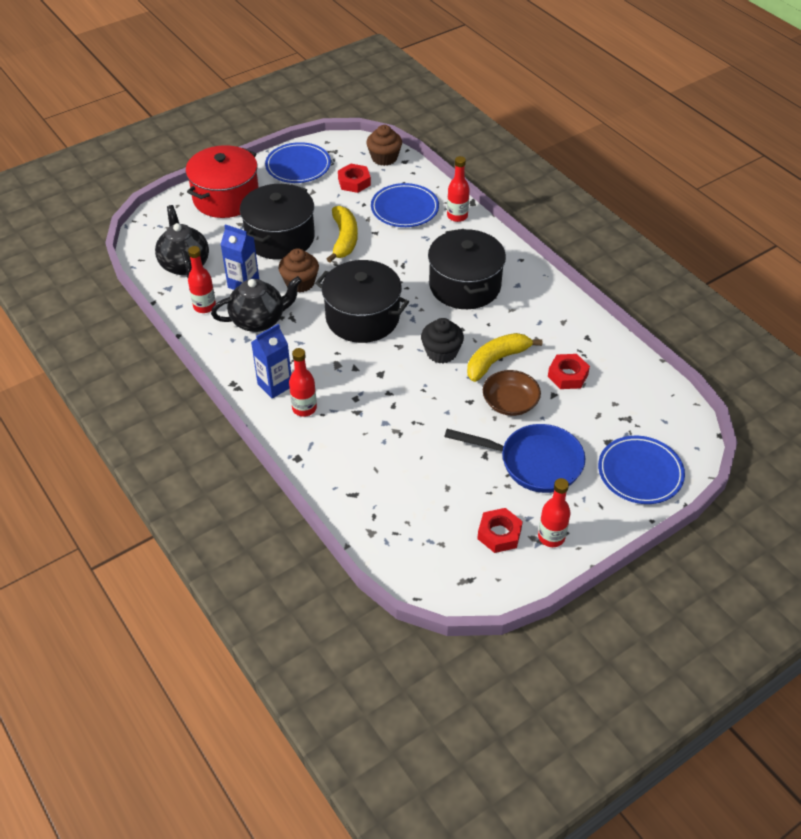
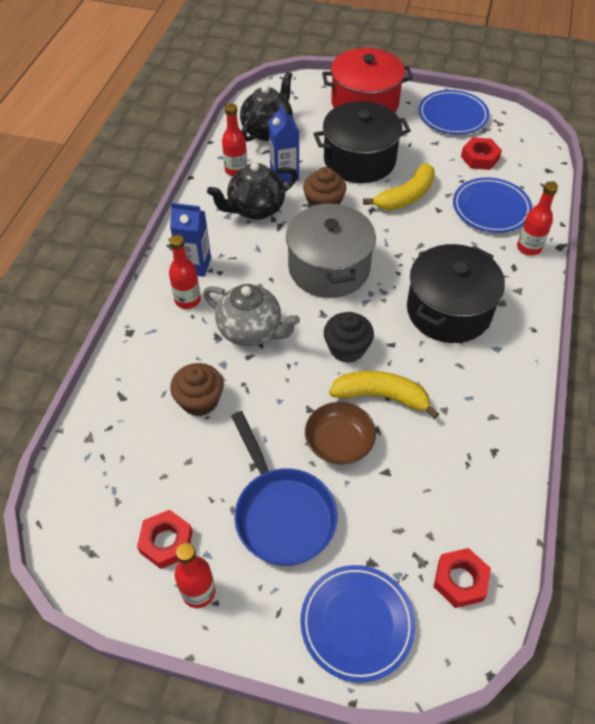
camera: 50 degrees right, 5 degrees up
black teapot [211,276,302,332] -> black teapot turned 120 degrees clockwise [207,162,297,220]
black pot [315,260,409,343] -> grey pot [286,202,376,298]
brown cupcake [366,125,402,166] -> brown cupcake moved to [170,363,223,416]
red nut [548,354,590,389] -> red nut moved to [434,548,491,608]
none -> grey teapot [203,284,300,346]

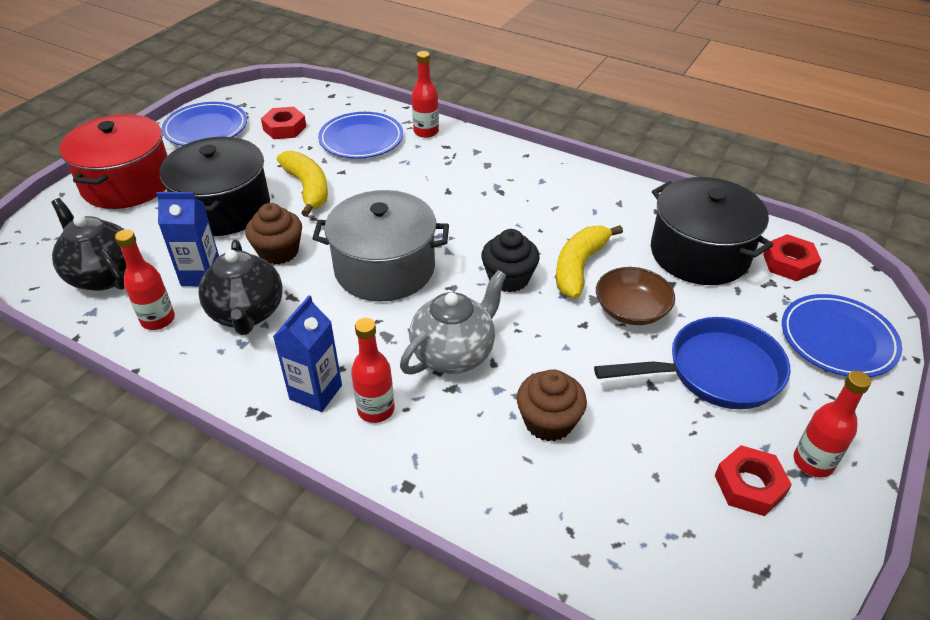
camera: 75 degrees left, 10 degrees down
black pot [407,244,505,343] -> black pot moved to [651,177,773,285]

